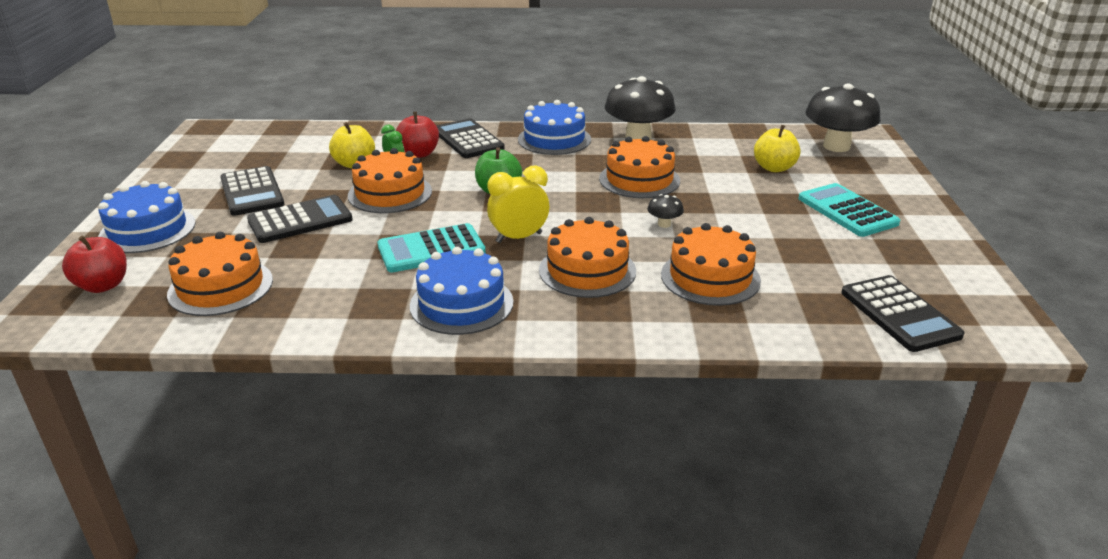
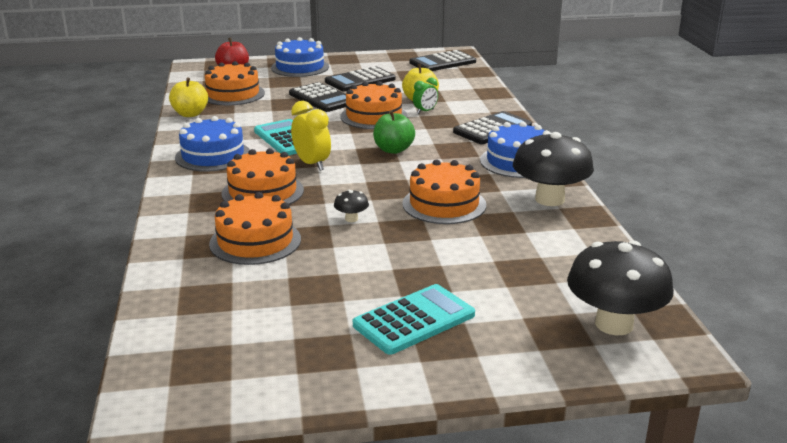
camera: 80 degrees right, 5 degrees down
red apple [396,112,439,158] -> none
yellow apple [754,125,801,172] -> yellow apple moved to [169,78,208,117]
black calculator [841,275,965,352] -> black calculator moved to [409,50,476,71]

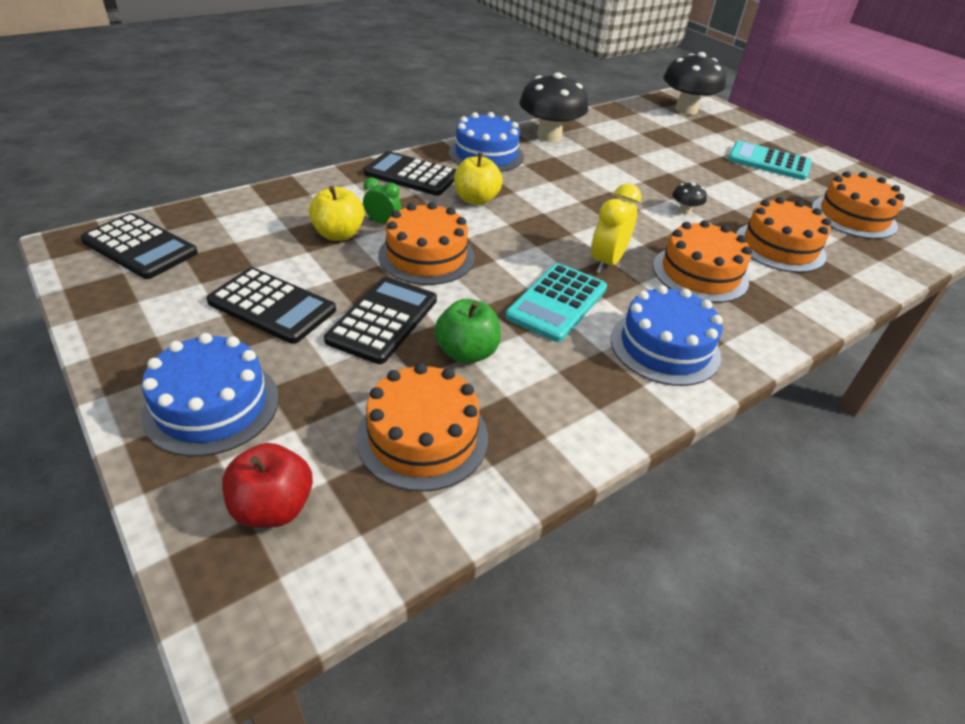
camera: 120 degrees left, 15 degrees up
yellow apple [169,78,208,117] -> yellow apple moved to [454,152,503,205]
green apple [373,110,415,154] -> green apple moved to [434,299,501,364]
orange cake [402,159,486,224] -> orange cake moved to [812,171,905,239]

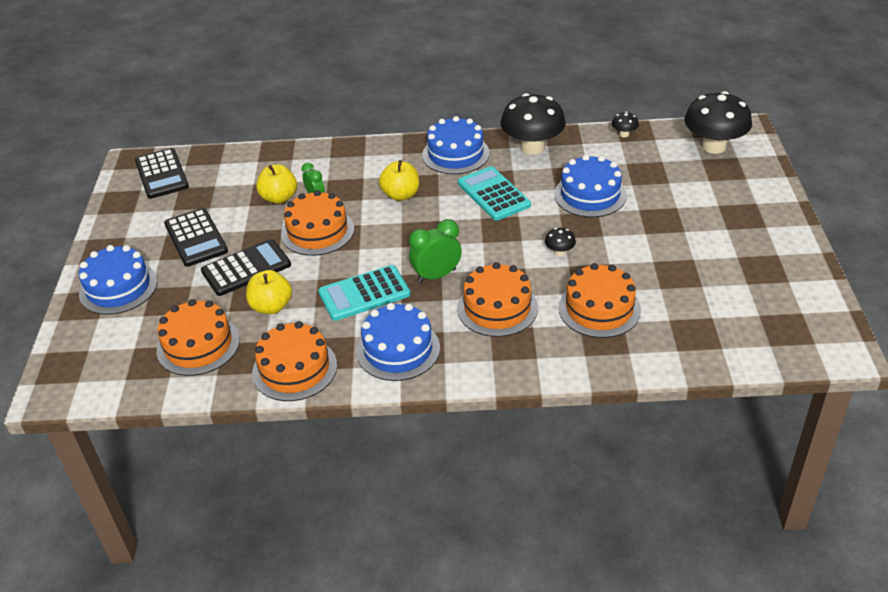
camera: 40 degrees right, 0 degrees up
red apple [222,443,313,528] -> none
black calculator [364,151,456,196] -> none
green apple [434,299,501,364] -> yellow apple [246,270,292,314]
yellow clock [591,184,642,274] -> green clock [409,219,461,283]
turquoise calculator [728,141,812,180] -> turquoise calculator moved to [458,166,531,221]
orange cake [812,171,905,239] -> orange cake moved to [252,321,337,401]
none -> blue cake [554,155,627,217]
none -> black mushroom [612,112,639,137]

